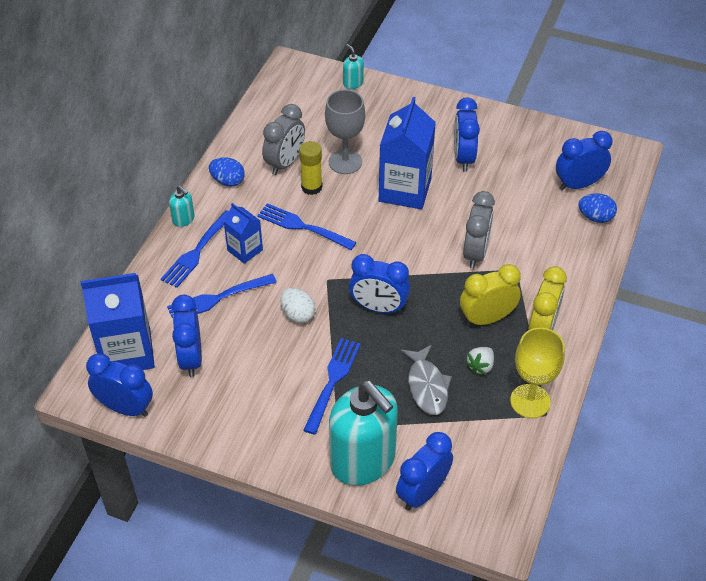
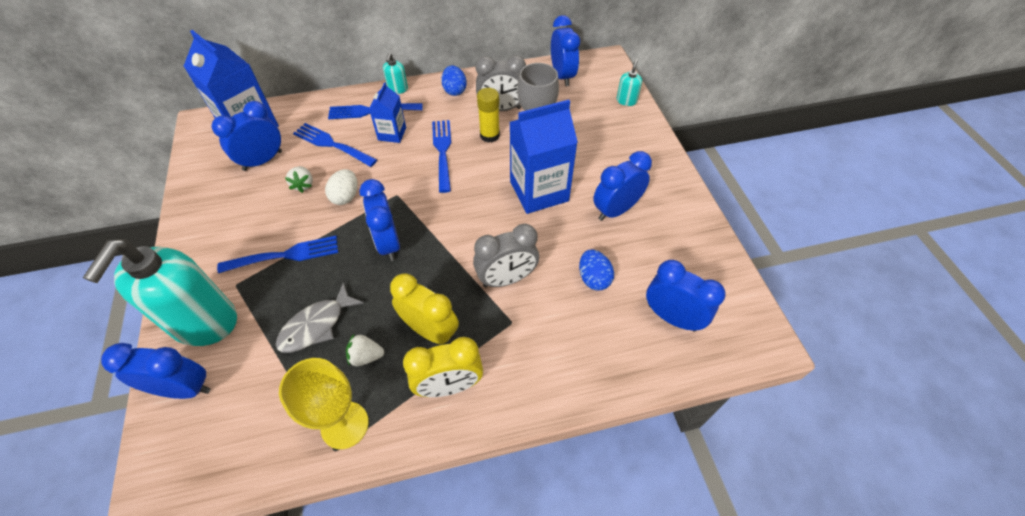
camera: 55 degrees right, 5 degrees up
blue clock [86,353,153,417] -> blue clock moved to [551,15,580,86]
blue egg [578,193,617,223] -> blue egg moved to [579,250,614,291]
none -> white strawberry [285,166,313,193]

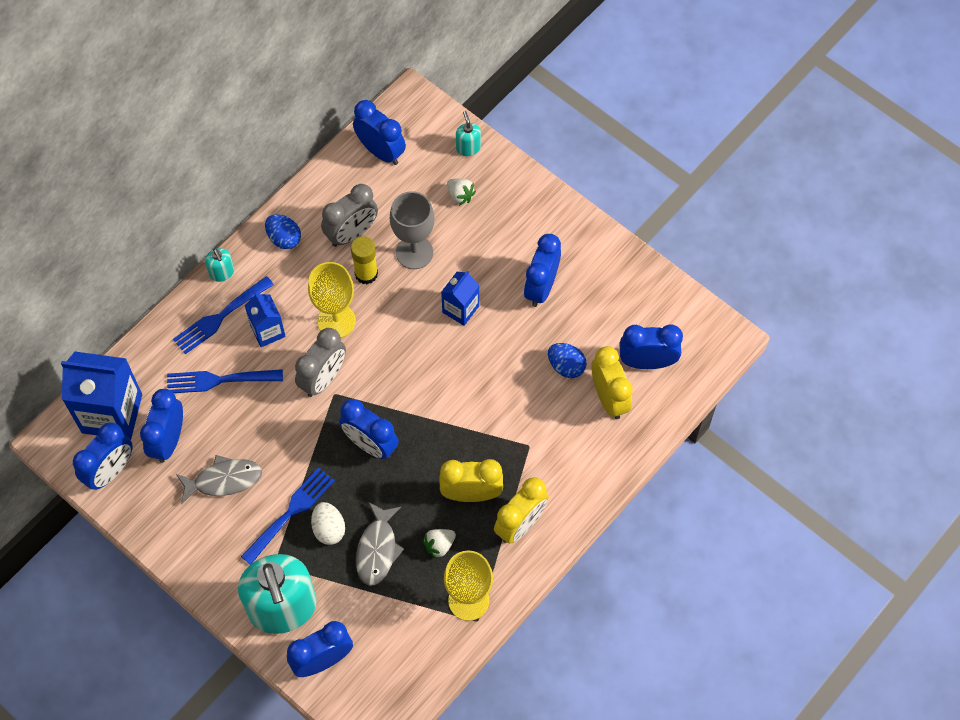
camera: 35 degrees left, 10 degrees up
white strawberry [285,166,313,193] -> white strawberry moved to [447,178,476,206]
white egg [325,169,357,205] -> white egg moved to [311,502,345,545]
blue fork [432,120,451,193] -> yellow goblet [308,262,356,338]
grey clock [473,224,539,287] -> grey clock moved to [295,328,346,397]
blue carton [510,100,578,214] -> blue carton [441,271,479,326], size x0.55
none -> blue clock [73,423,133,490]
none -> grey fish [176,455,262,505]
none -> yellow clock [591,346,633,419]

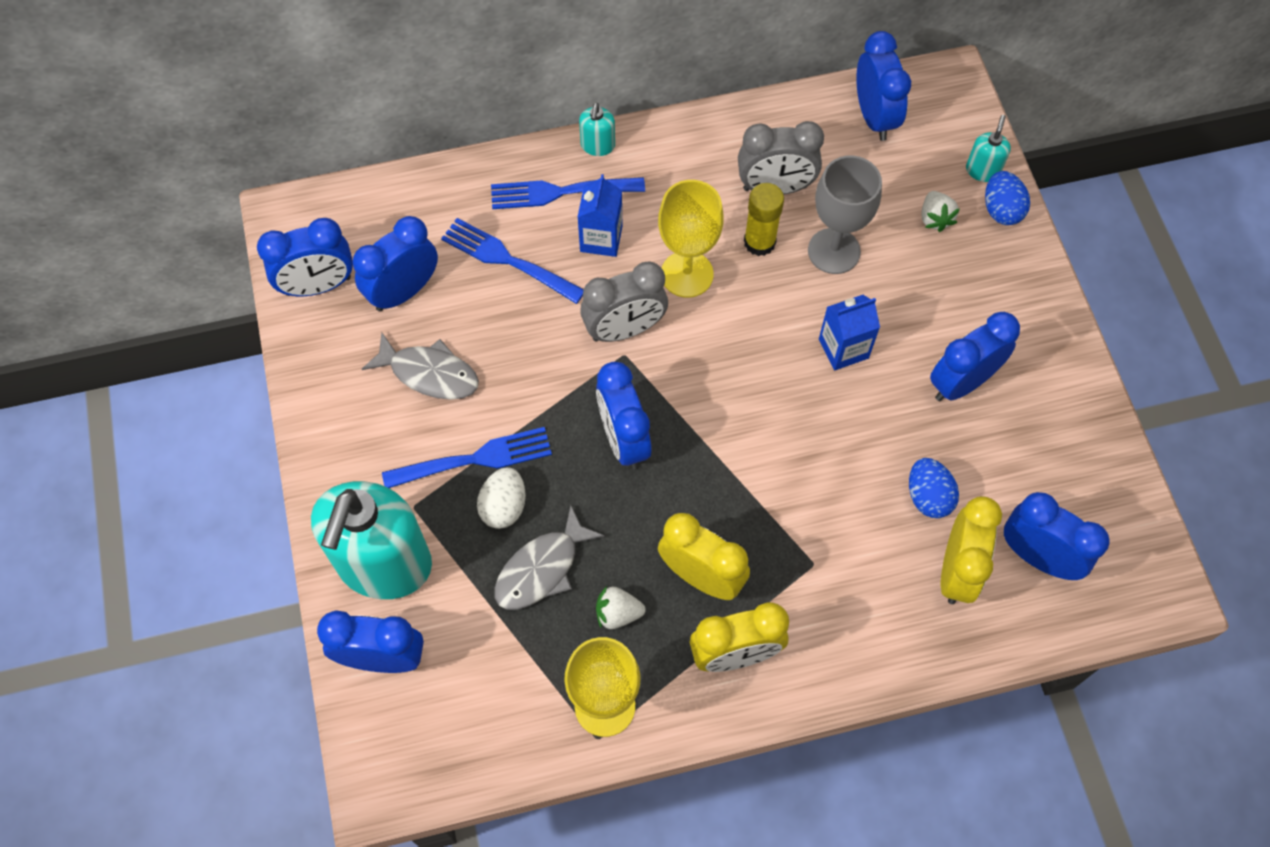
camera: 35 degrees right, 0 degrees up
blue carton [61,352,142,440] -> none
blue egg [265,214,301,249] -> blue egg moved to [985,171,1030,225]

